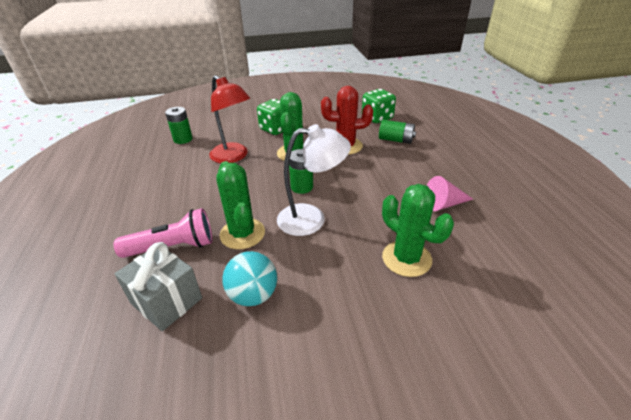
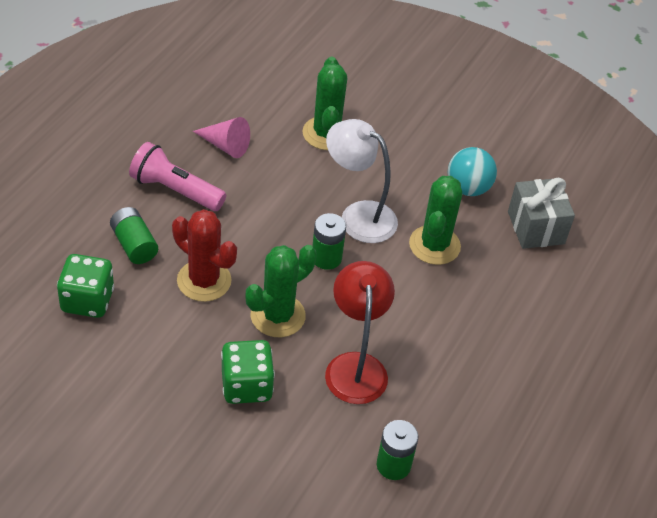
camera: 145 degrees left, 10 degrees up
pink flashlight [114,208,212,258] -> pink flashlight moved to [129,142,226,211]

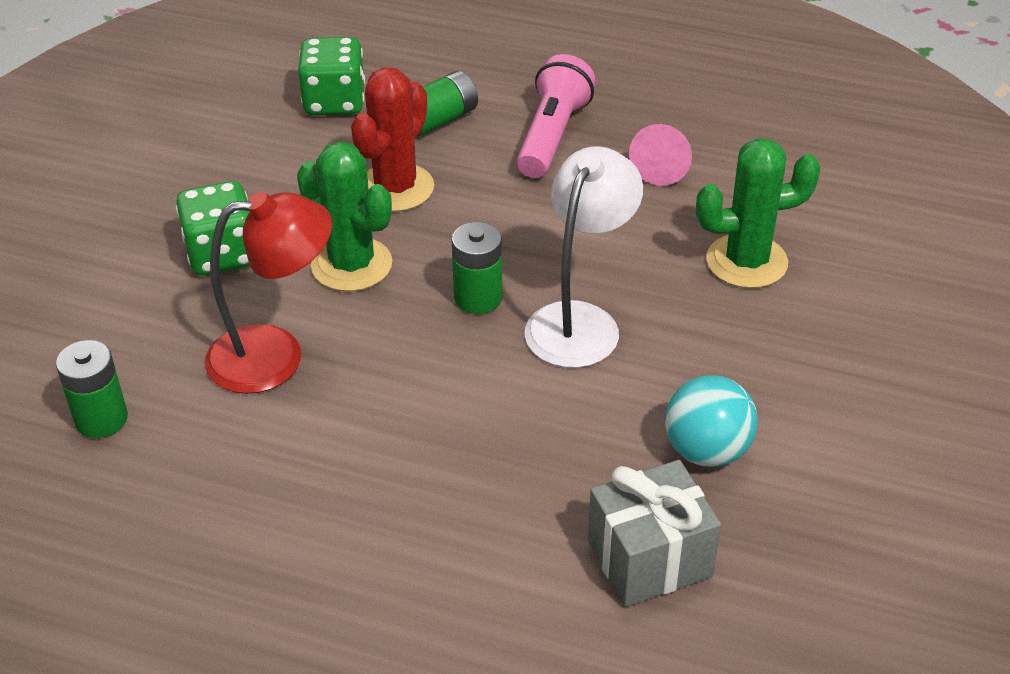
camera: 85 degrees right, 5 degrees down
green cactus [409,176,462,265] -> none

